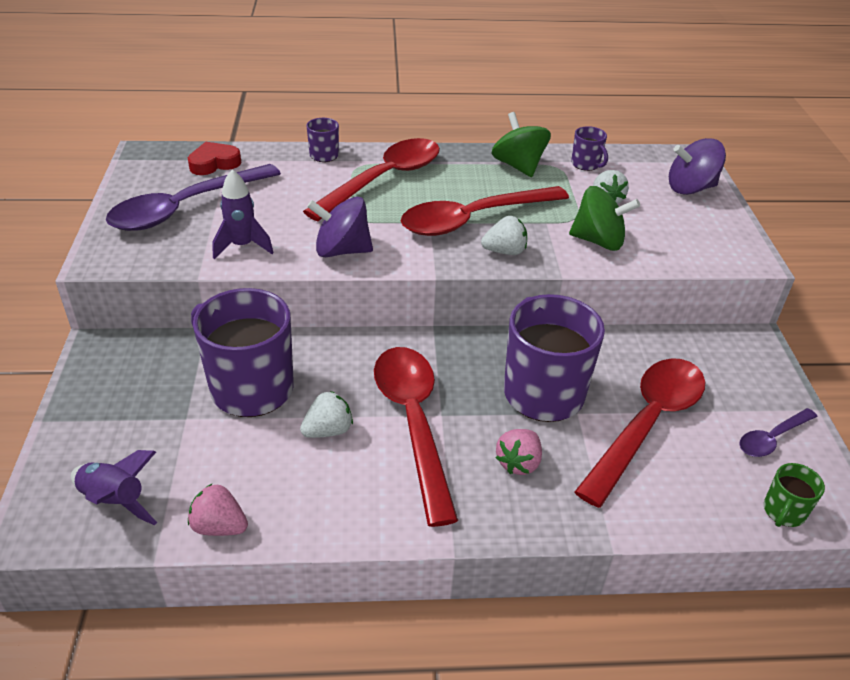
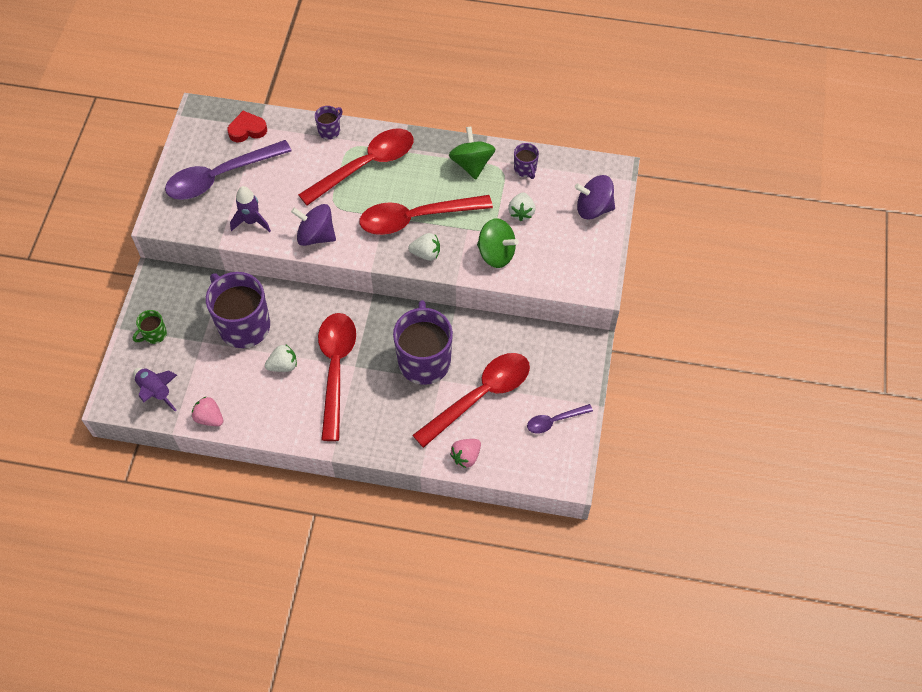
camera: 15 degrees right, 20 degrees up
pink strawberry [496,429,542,475] -> pink strawberry moved to [450,439,481,468]
green mug [764,463,825,527] -> green mug moved to [133,310,167,344]

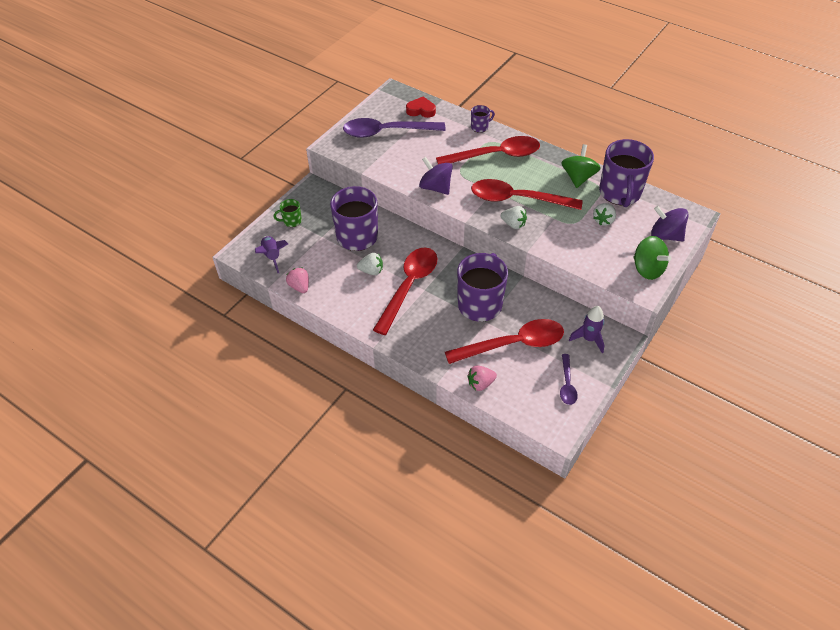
camera: 25 degrees right, 10 degrees down
purple rocket [230,186,271,232] -> purple rocket moved to [569,306,605,353]
green spinning top [477,218,519,268] -> green spinning top moved to [634,236,671,280]
purple mug [514,143,539,179] -> purple mug [599,139,654,207], size x2.22
purple spoon [527,404,593,434] -> purple spoon turned 90 degrees counterclockwise [560,354,578,405]

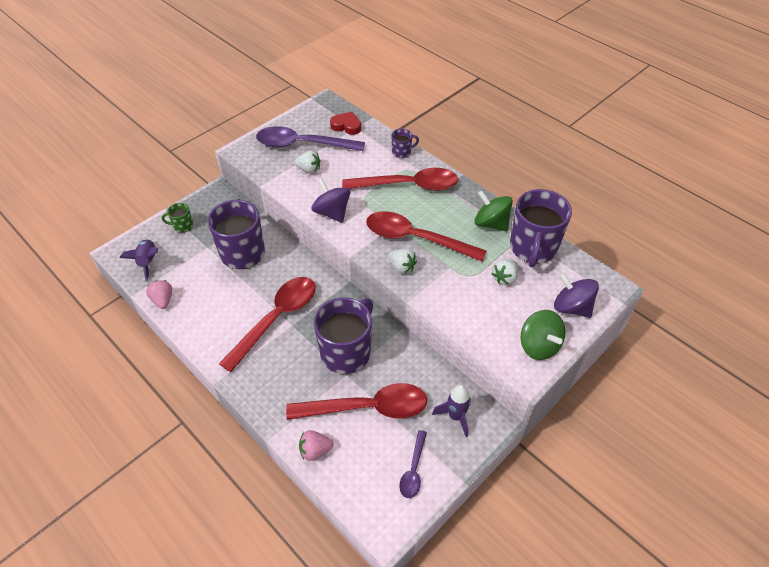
camera: 10 degrees right, 0 degrees up
white strawberry [357,253,383,275] -> white strawberry moved to [294,150,321,174]
green spinning top [561,144,601,188] -> green spinning top turned 75 degrees counterclockwise [475,191,513,232]

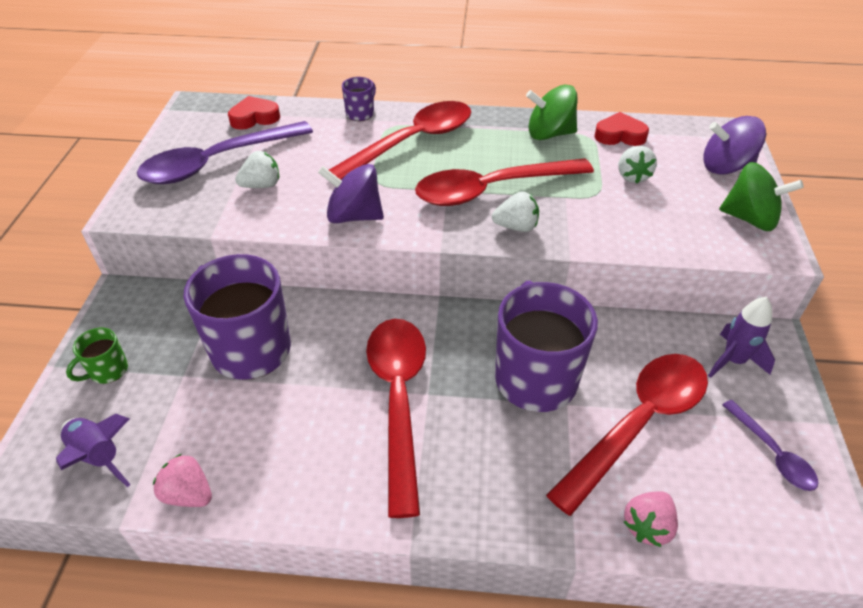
camera: 40 degrees left, 5 degrees down
purple mug [510,189,572,267] -> red heart [594,112,649,146]

